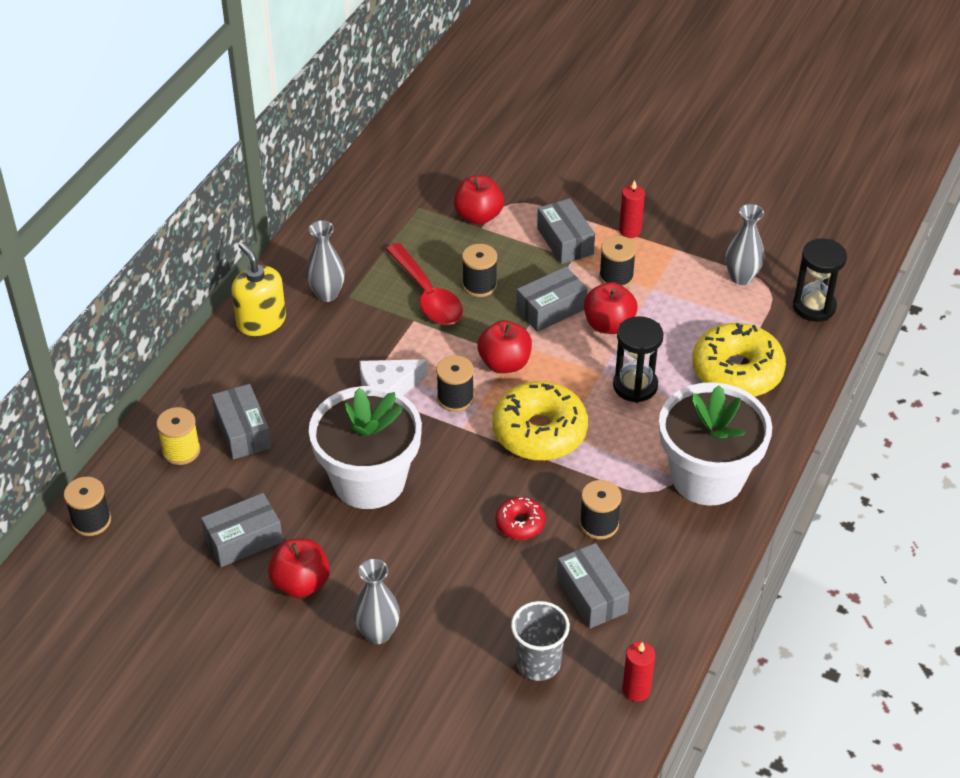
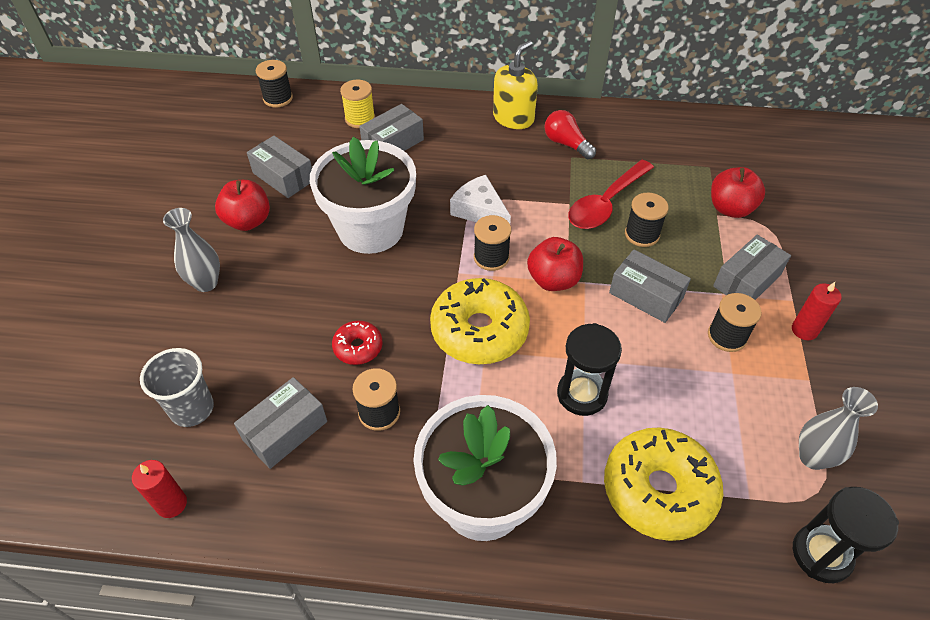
camera: 70 degrees right, 5 degrees up
grey vase [306,221,345,302] -> red light bulb [544,110,596,159]
red apple [584,282,637,334] -> none

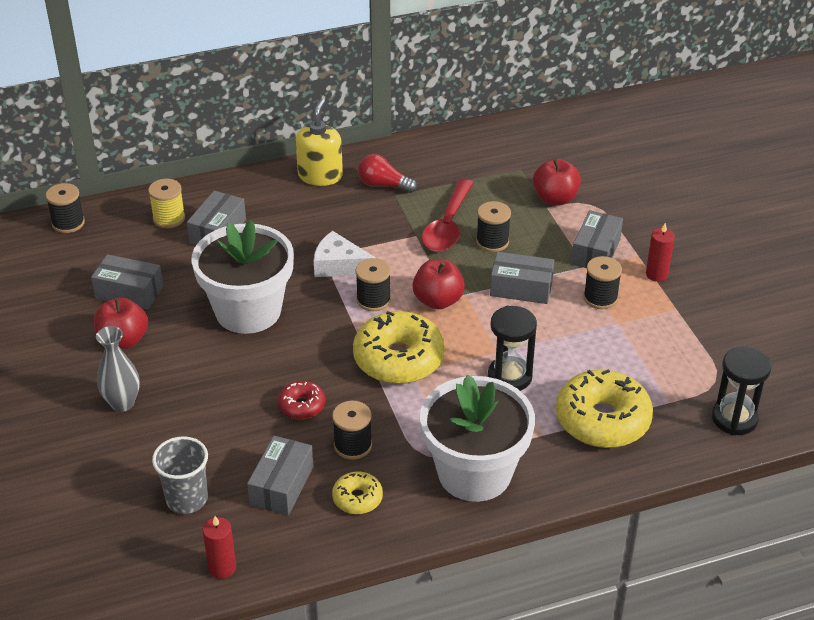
camera: 25 degrees left, 10 degrees down
grey vase [799,387,878,470] -> none
none -> yellow donut [332,471,383,514]

